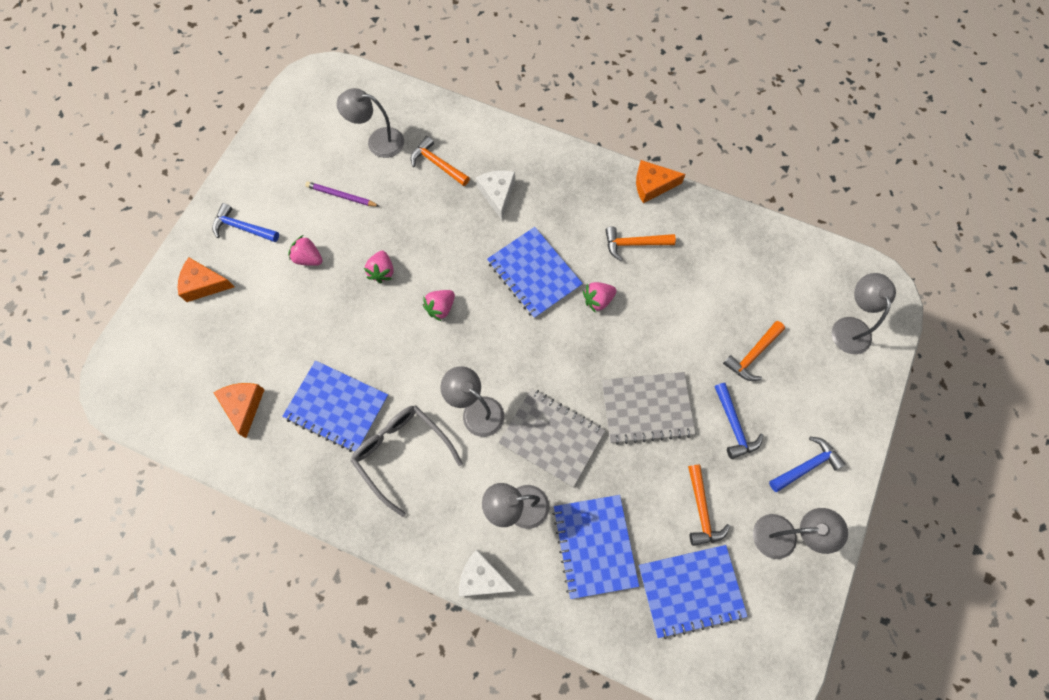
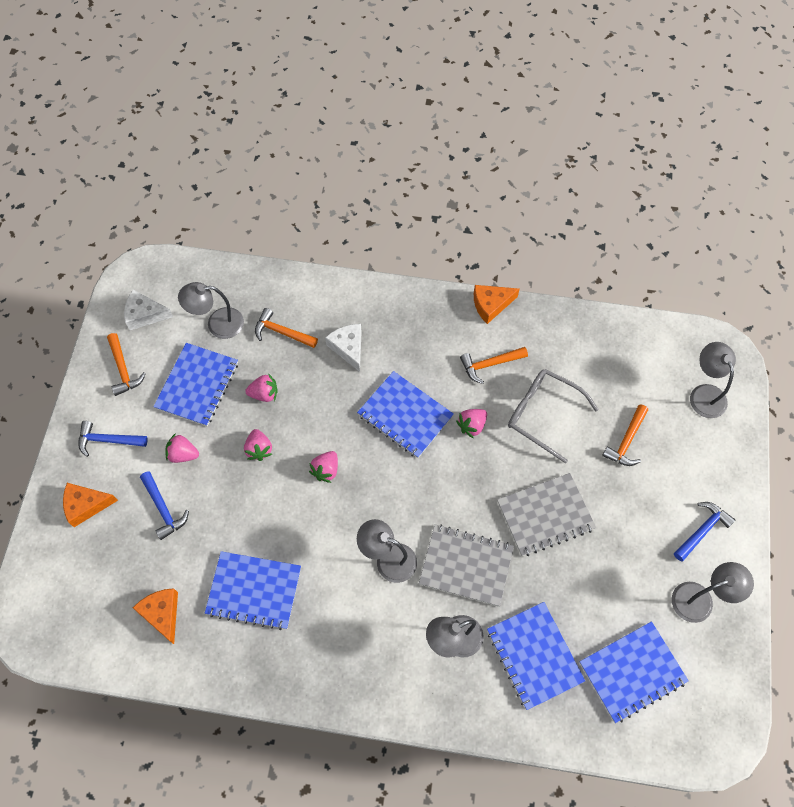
camera: 15 degrees left, 5 degrees down
purple pencil [305,182,379,207] -> blue notebook [153,343,238,426]
grey glasses [351,406,463,517] -> grey glasses moved to [508,369,599,463]
white cheese [459,549,516,597] -> white cheese moved to [124,290,173,330]
orange hammer [688,465,730,546] -> orange hammer moved to [107,333,146,396]
blue hammer [714,383,764,459] -> blue hammer moved to [140,471,189,540]
none -> pink strawberry [245,373,278,402]

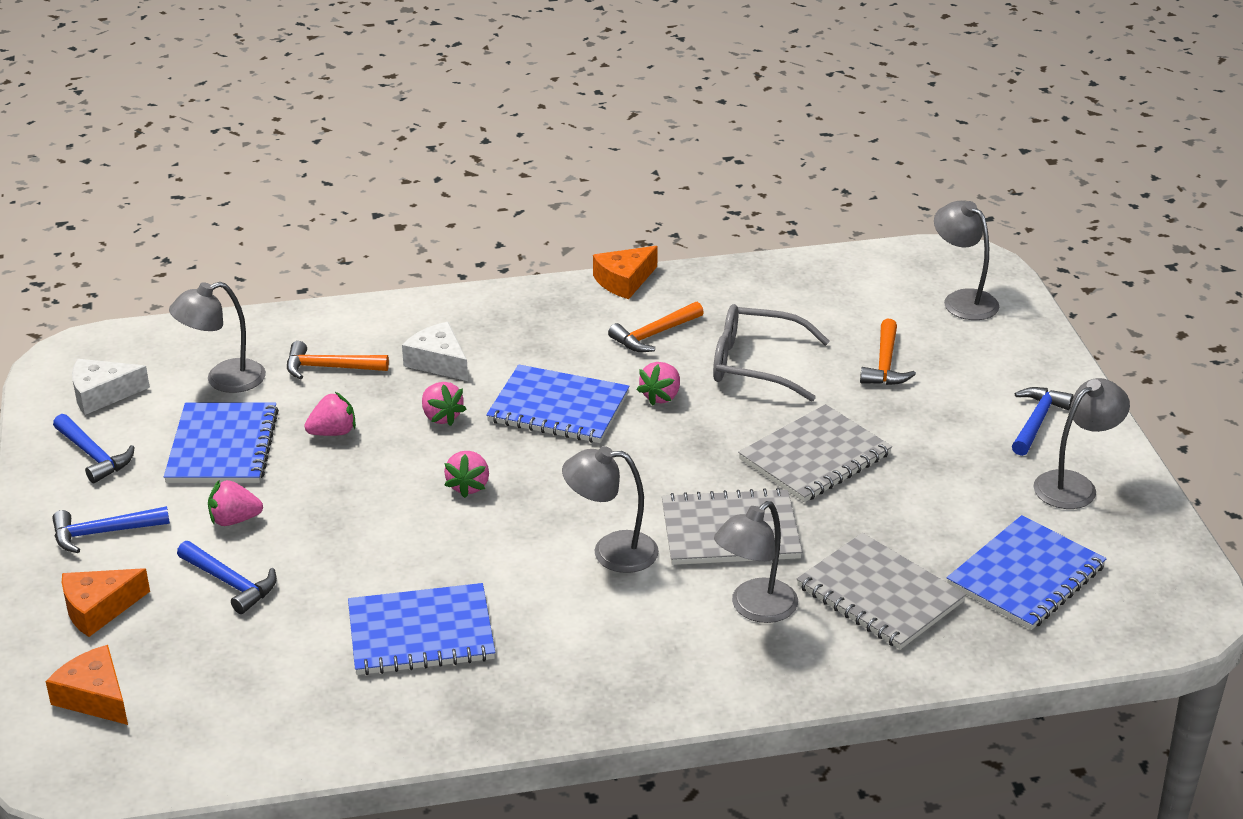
camera: 20 degrees left, 30 degrees down
orange hammer [107,333,146,396] -> blue hammer [53,414,135,483]
orange cheese [133,588,178,644] -> orange cheese moved to [46,645,128,725]
pink strawberry [244,429,272,461] -> pink strawberry moved to [422,382,466,426]
blue notebook [487,602,585,710] -> grey notebook [797,533,966,649]

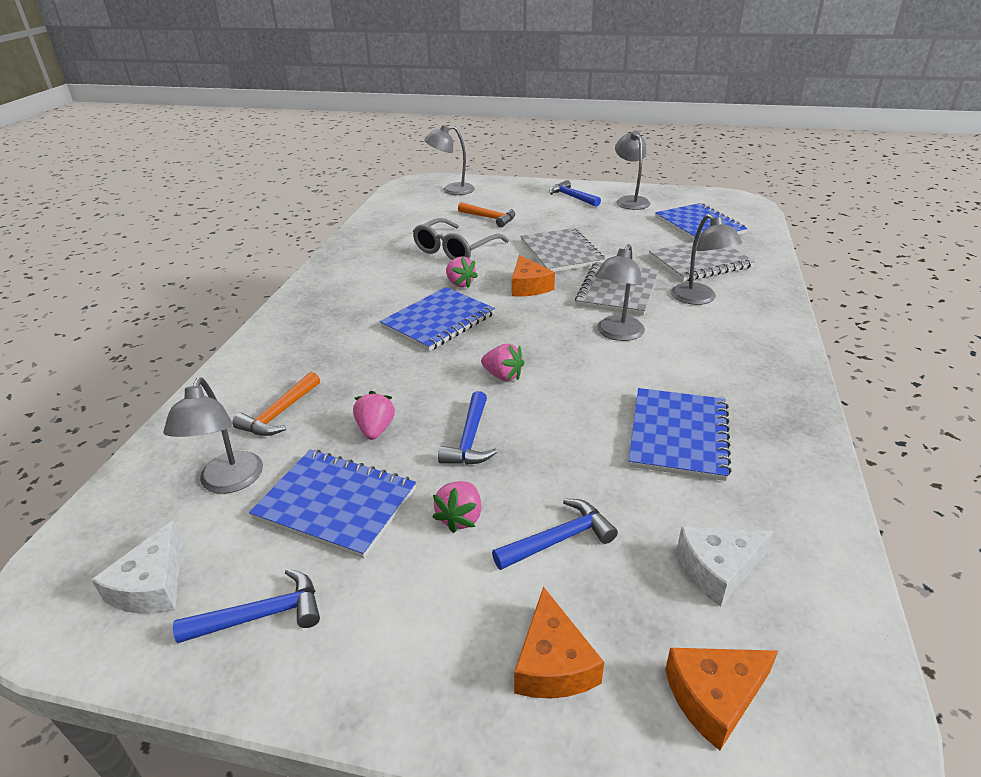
camera: 65 degrees left, 0 degrees up
blue hammer [52,506,170,553] -> blue hammer moved to [438,391,497,465]
white cheese [402,322,468,381] -> white cheese moved to [677,527,774,607]
pink strawberry [422,382,466,426] -> none
orange cheese [593,246,658,299] -> orange cheese moved to [512,255,555,296]
orange hammer [608,302,704,352] -> none

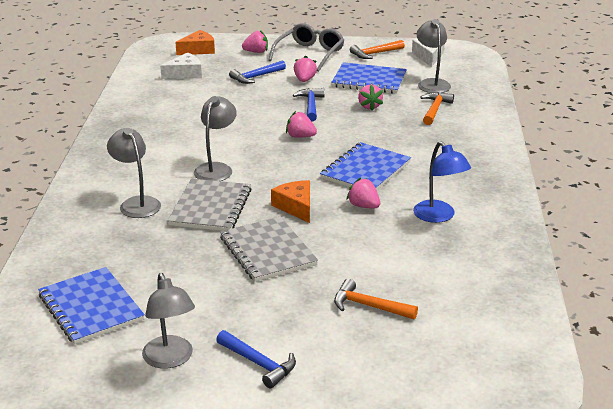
camera: 170 degrees right, 5 degrees down
blue hammer [173,569,320,643] -> orange hammer [350,40,405,59]
grey glasses [413,218,509,260] -> grey glasses moved to [268,23,344,72]
grey lamp [424,125,475,195] -> none
orange cheese [514,587,604,699] -> pink strawberry [242,30,268,53]
blue notebook [629,388,732,481] -> none
grey notebook [649,242,755,282] -> none
none -> blue lamp [413,141,471,223]

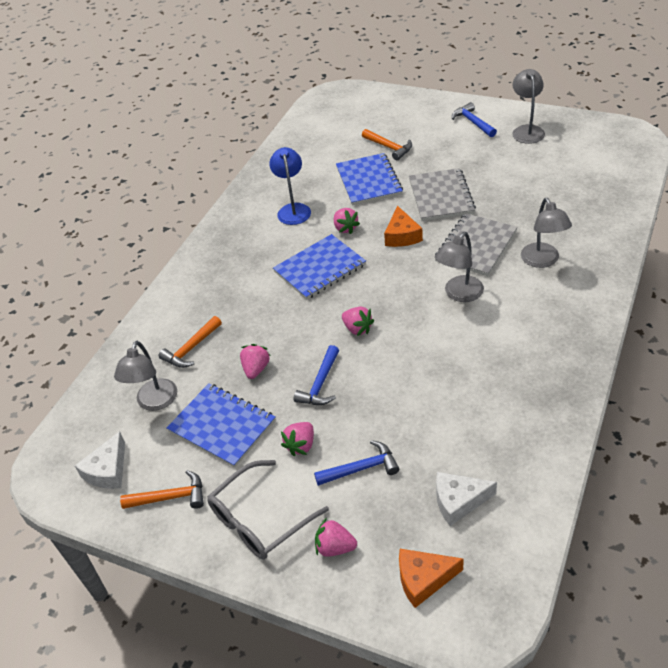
camera: 155 degrees left, 15 degrees up
blue notebook [38,267,145,345] -> blue notebook moved to [336,153,403,205]

